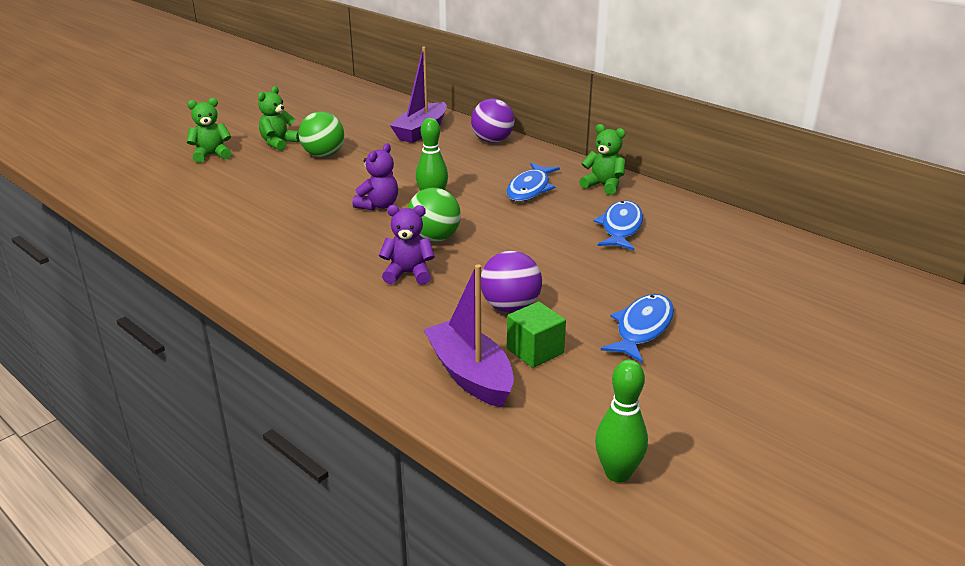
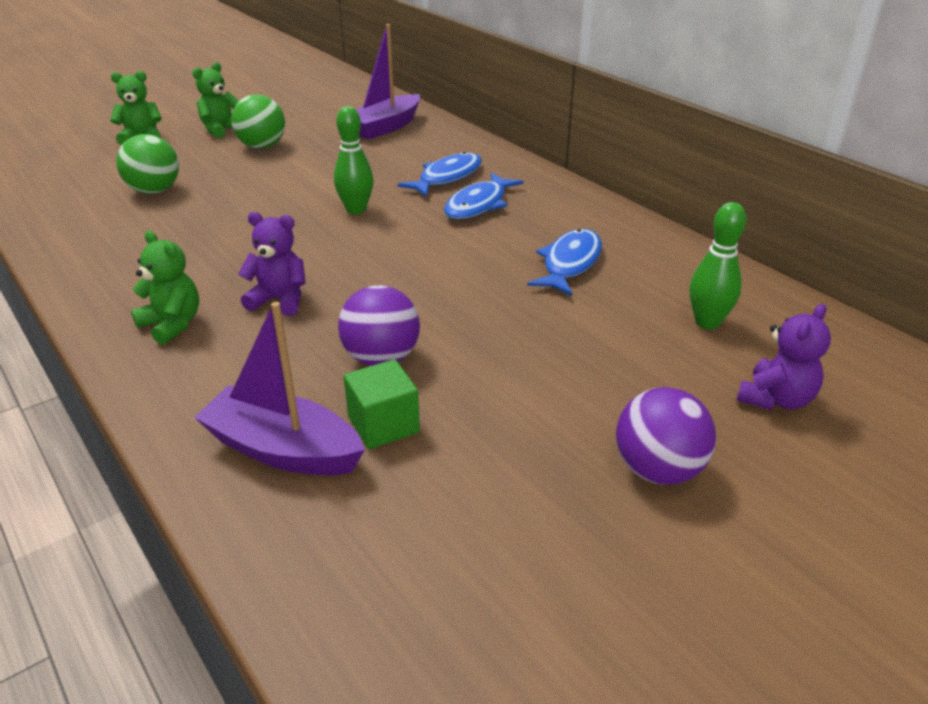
camera: 10 degrees right, 5 degrees up
purple teddy bear [353,143,398,211] -> purple teddy bear moved to [737,304,831,410]
green ball [408,188,461,242] -> green ball moved to [116,134,179,194]
purple boat [423,264,514,407] -> purple boat turned 45 degrees counterclockwise [194,302,365,475]
purple ball [471,99,515,143] -> purple ball moved to [616,387,716,485]
green teddy bear [579,124,625,195] -> green teddy bear moved to [131,231,199,345]
green bowling pin [595,360,648,483] -> green bowling pin moved to [689,202,746,330]
blue fish [601,294,674,363] -> blue fish moved to [397,152,482,197]

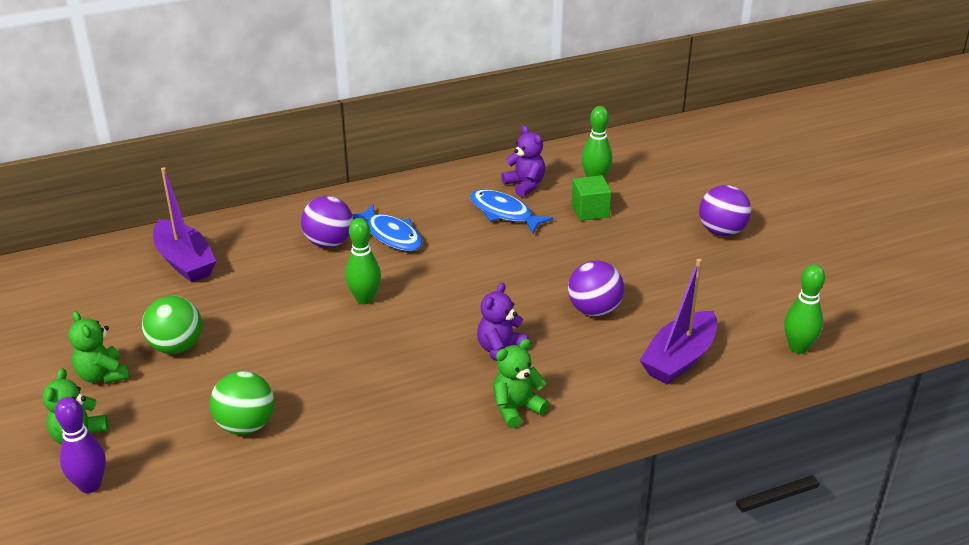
camera: 75 degrees left, 0 degrees up
green cube [344,359,420,449] -> green cube moved to [571,175,612,221]
blue fish [397,152,482,197] -> purple ball [301,196,353,248]
purple teddy bear [737,304,831,410] -> purple teddy bear moved to [501,125,545,197]
none -> purple bowling pin [55,397,106,493]
none -> green bowling pin [784,264,825,354]

